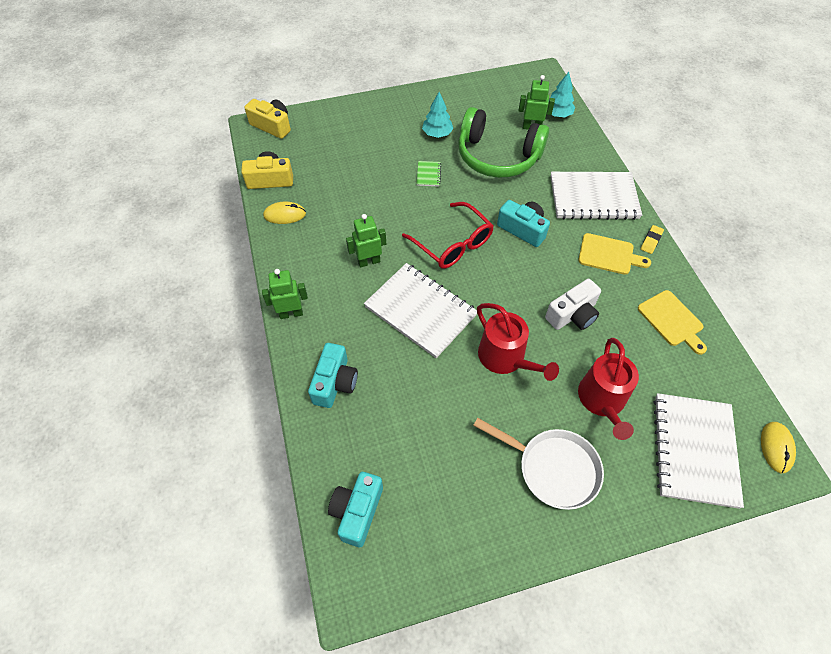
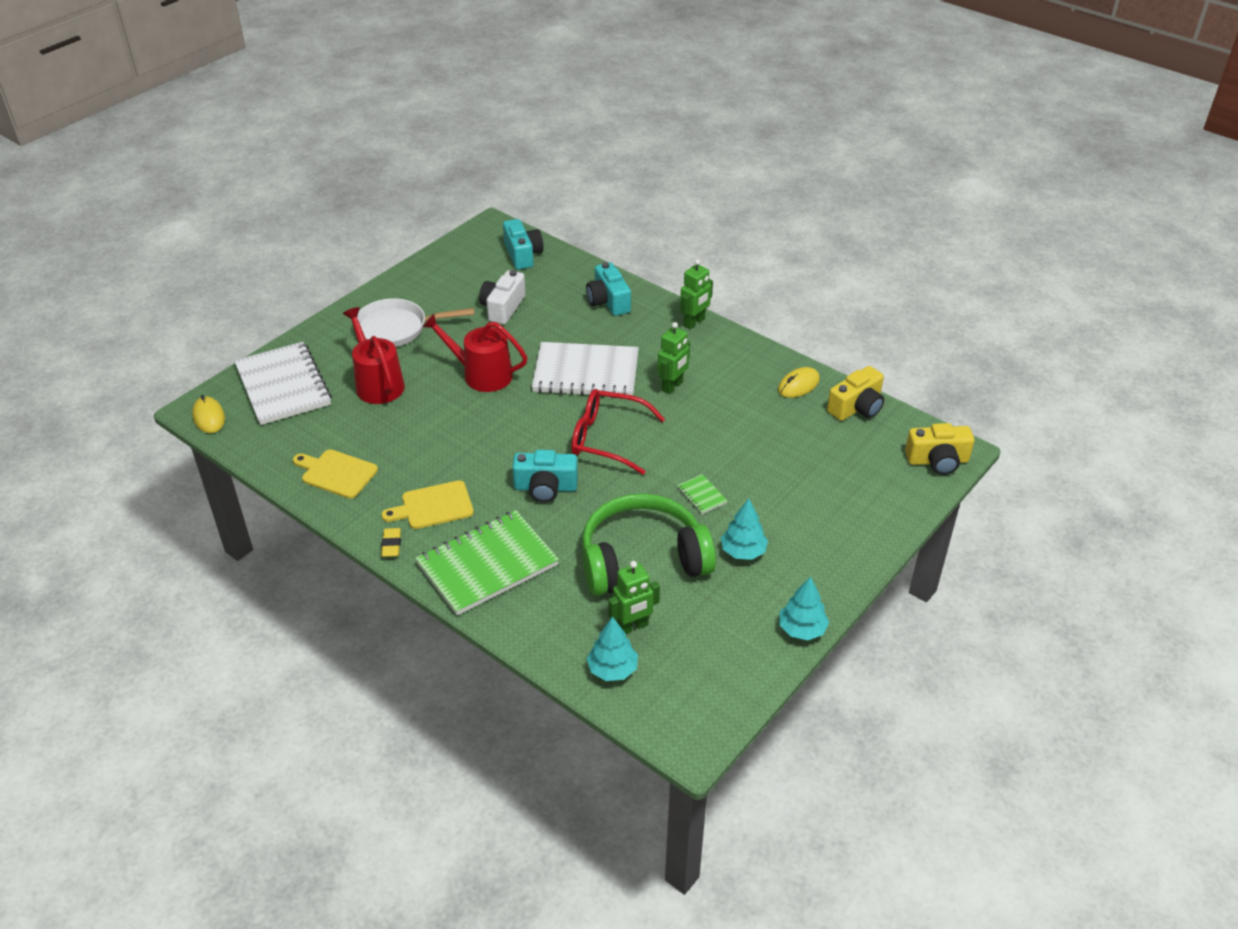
camera: 145 degrees right, 15 degrees down
white camera [545,279,601,330] -> white camera moved to [479,270,526,324]
white notebook [550,172,642,220] -> green notebook [415,510,559,616]
none -> turquoise tree [779,576,829,640]

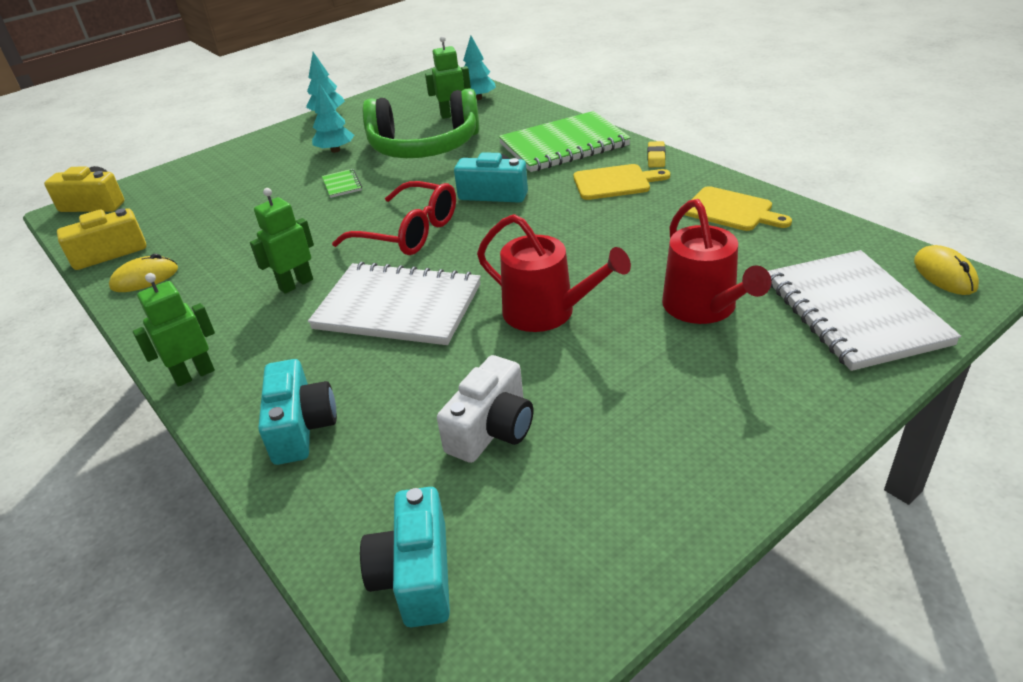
camera: 165 degrees left, 5 degrees down
white pan [357,298,474,347] -> none

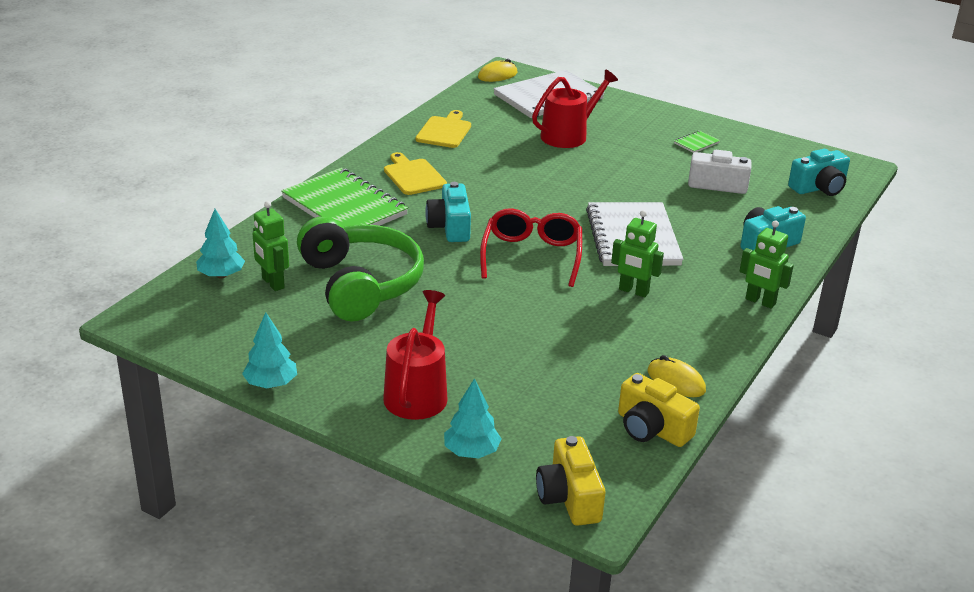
camera: 115 degrees left, 5 degrees down
turquoise tree [312,83,354,153] -> turquoise tree moved to [444,378,501,458]
green notebook [322,169,362,198] -> green notebook moved to [674,131,720,153]
red watering can [477,214,631,332] -> red watering can moved to [383,290,447,420]
yellow eraser [647,141,666,167] -> none

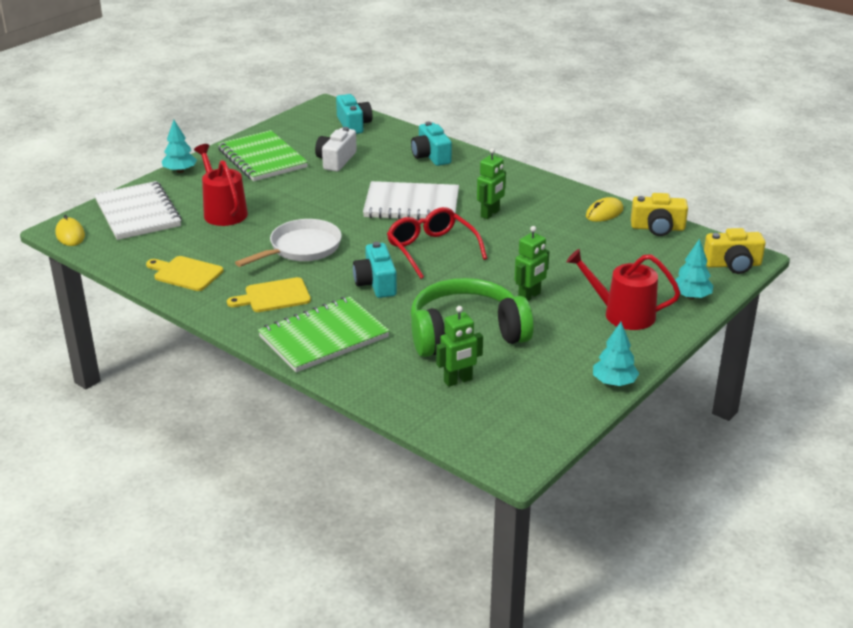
camera: 80 degrees left, 0 degrees up
turquoise tree [196,209,245,278] -> turquoise tree moved to [162,120,197,173]
turquoise camera [425,182,471,242] -> turquoise camera turned 75 degrees clockwise [353,242,397,298]
red glasses [480,208,582,287] -> red glasses turned 45 degrees clockwise [387,207,487,279]
yellow camera [618,373,700,447] -> yellow camera turned 45 degrees clockwise [631,193,688,236]
green notebook [674,131,720,153] -> green notebook [218,130,308,181], size x2.50
green robot [739,220,794,309] -> green robot moved to [514,226,549,301]
none -> white pan [235,219,342,267]

